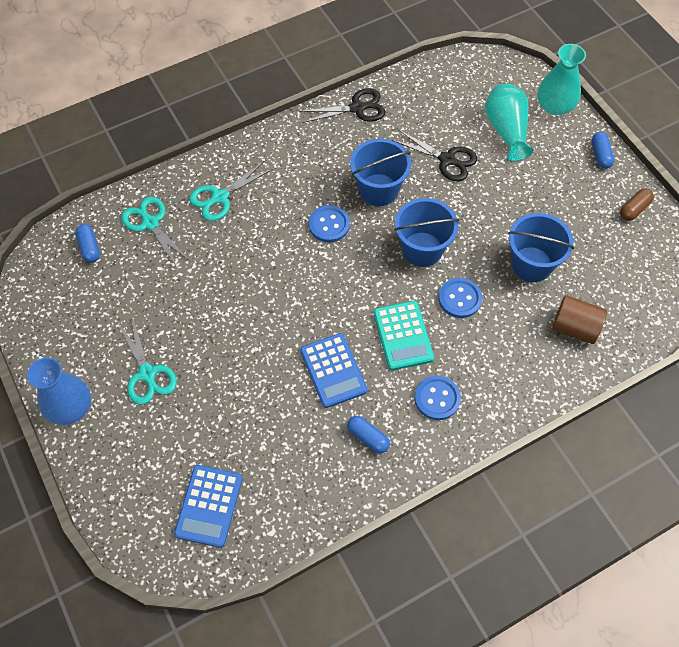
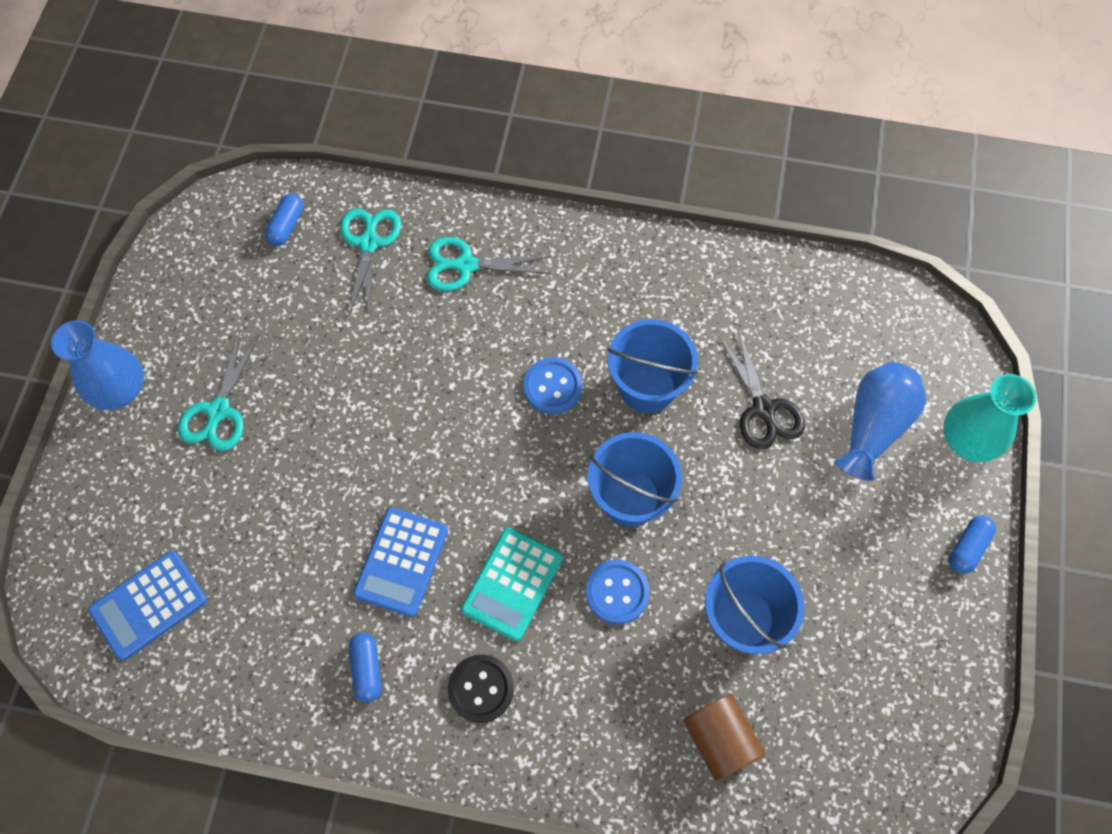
camera: 40 degrees right, 5 degrees up
black scissors [300,88,386,123] -> none
blue button [415,376,461,420] -> black button [448,655,514,723]
turquoise vase [485,84,534,161] -> blue vase [835,362,926,481]
brown capsule [620,188,654,221] -> none

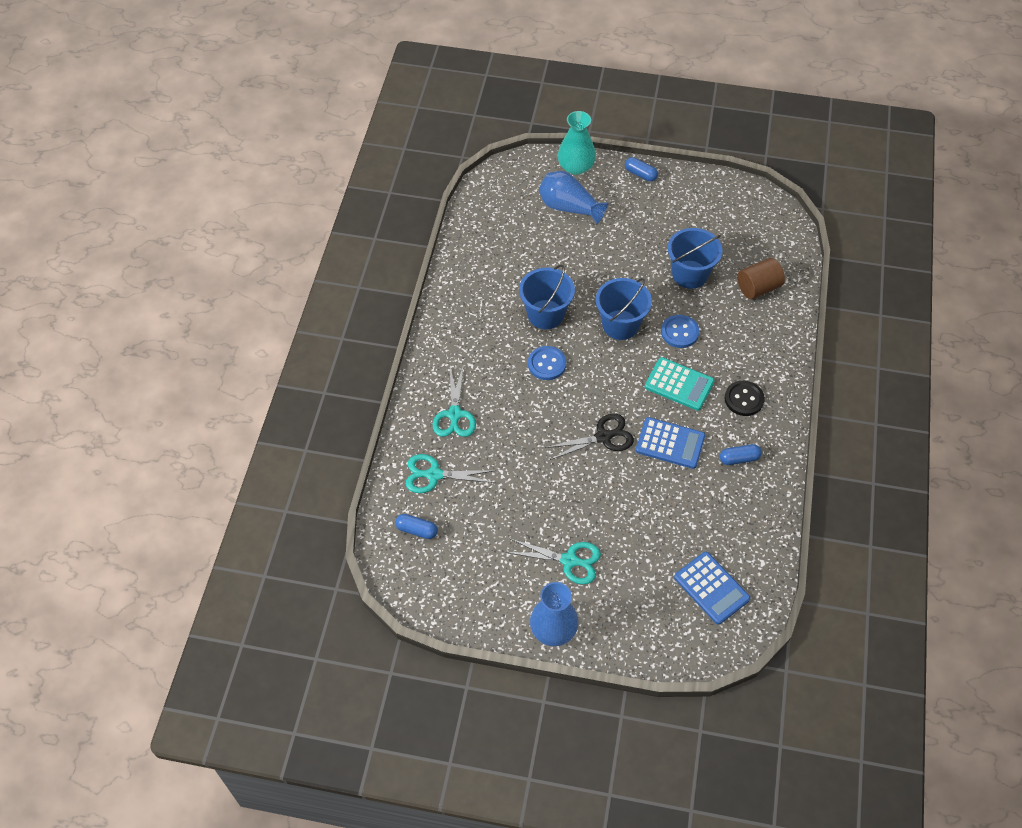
camera: 90 degrees left, 10 degrees down
black scissors [719,329,805,450] -> black scissors moved to [545,414,634,460]

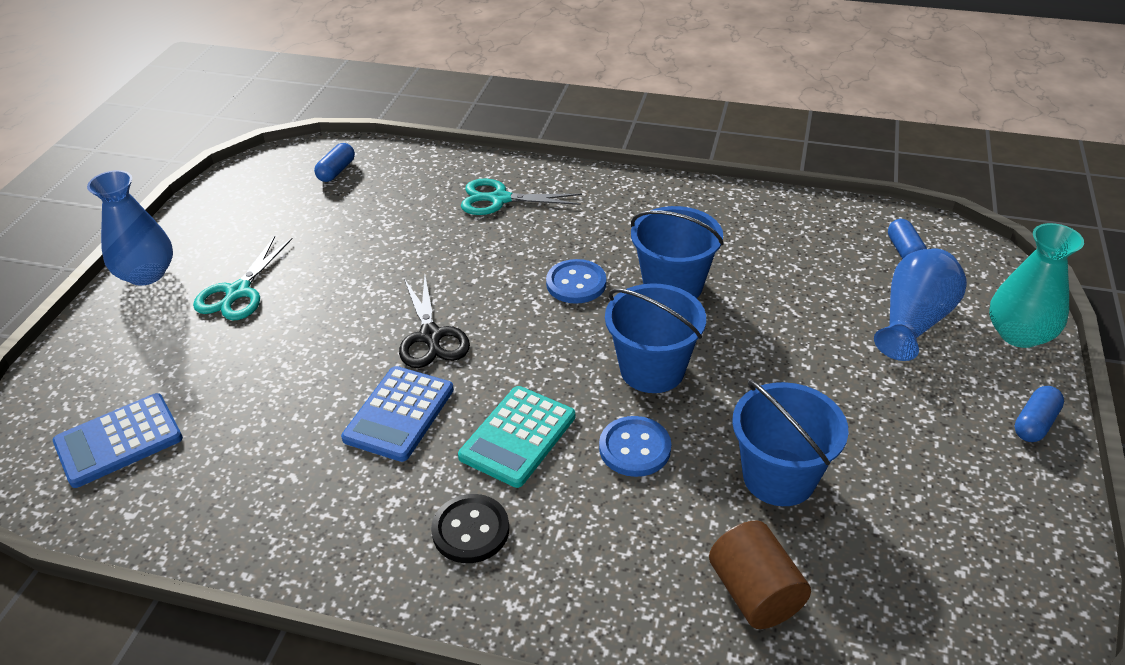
camera: 95 degrees right, 15 degrees down
turquoise scissors [406,454,496,493] -> none
blue capsule [720,444,762,465] -> blue capsule moved to [888,219,927,259]

